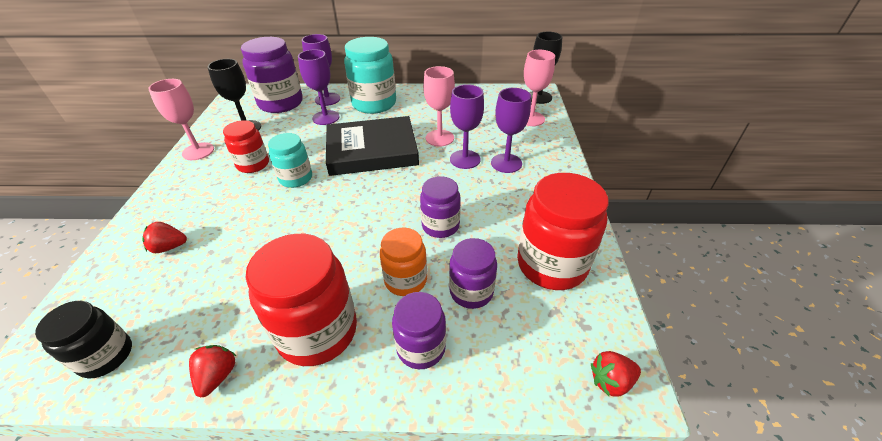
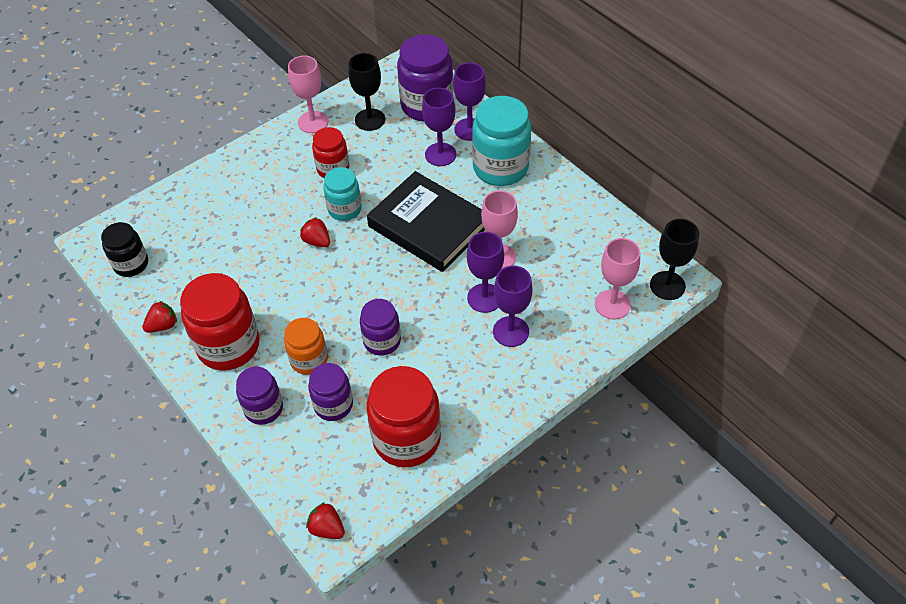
camera: 50 degrees right, 10 degrees up
red strawberry [142,222,187,253] -> red strawberry moved to [300,217,330,247]

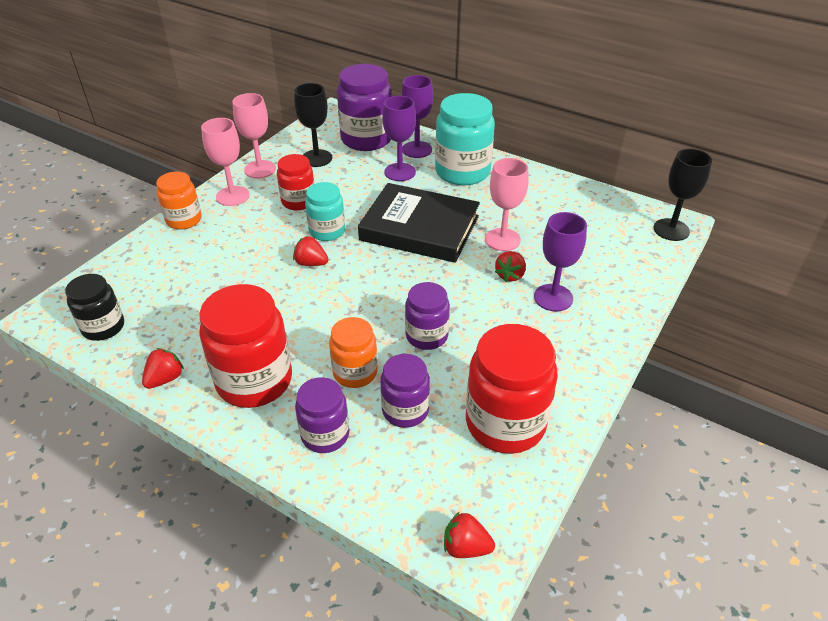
camera: 20 degrees left, 10 degrees down
purple goblet [467,232,504,313] -> red strawberry [495,251,526,282]
pink goblet [595,238,640,319] -> pink goblet moved to [201,118,250,206]
none -> orange jar [156,171,202,230]

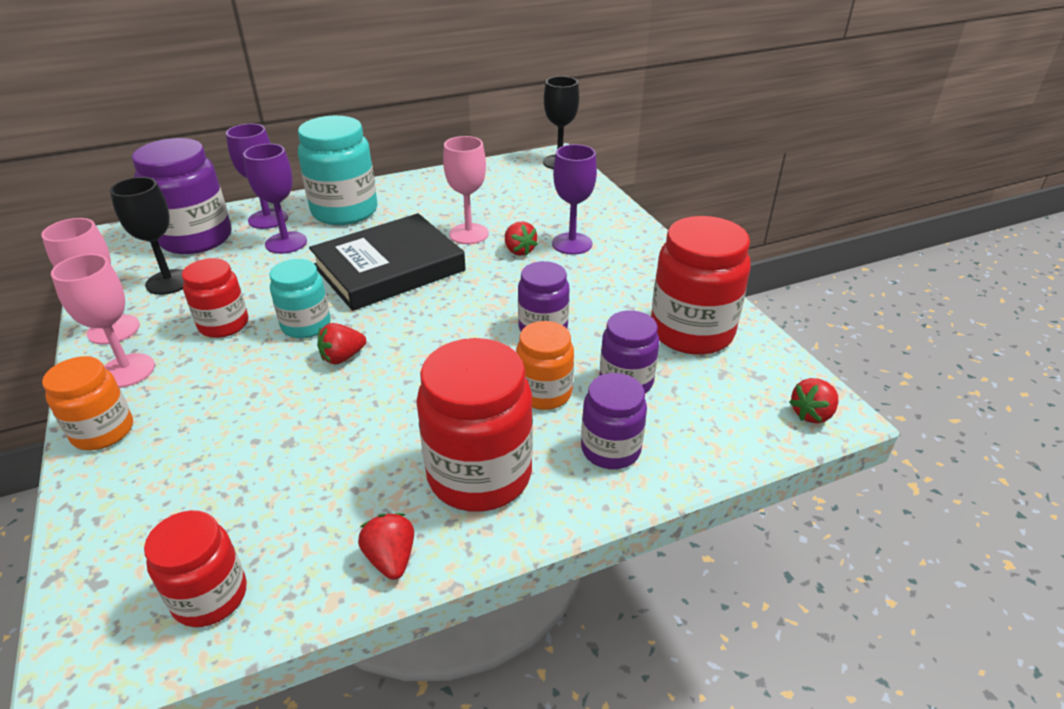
camera: 55 degrees left, 5 degrees down
black jar [65,274,124,341] -> red jar [144,510,247,627]

